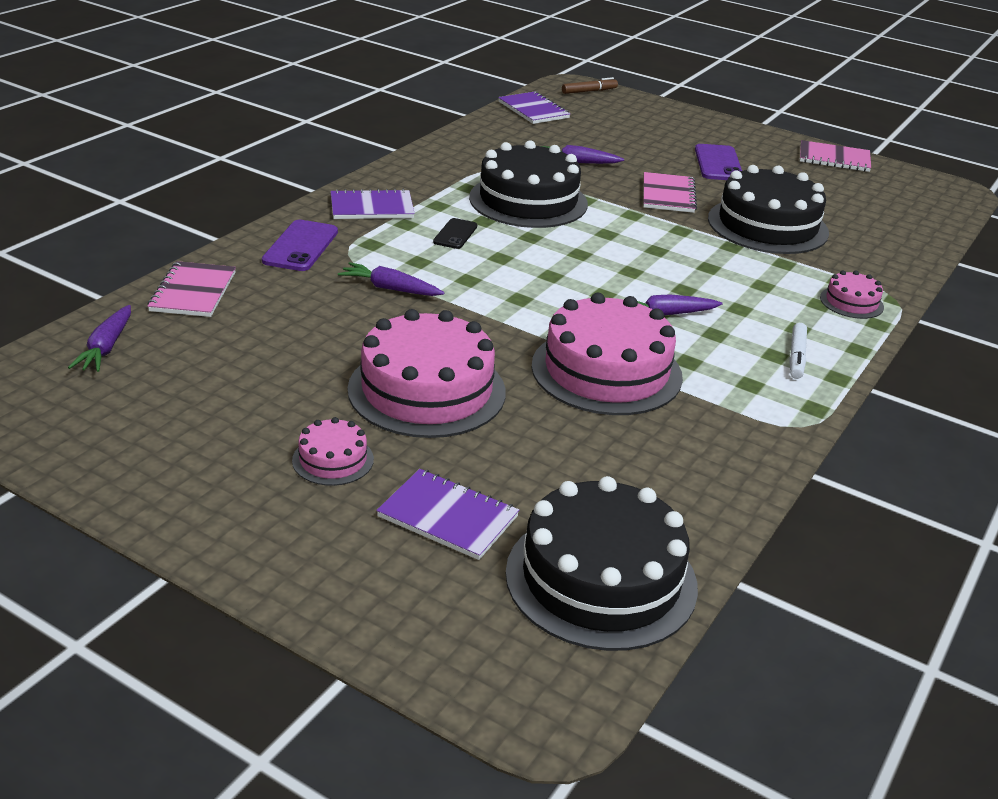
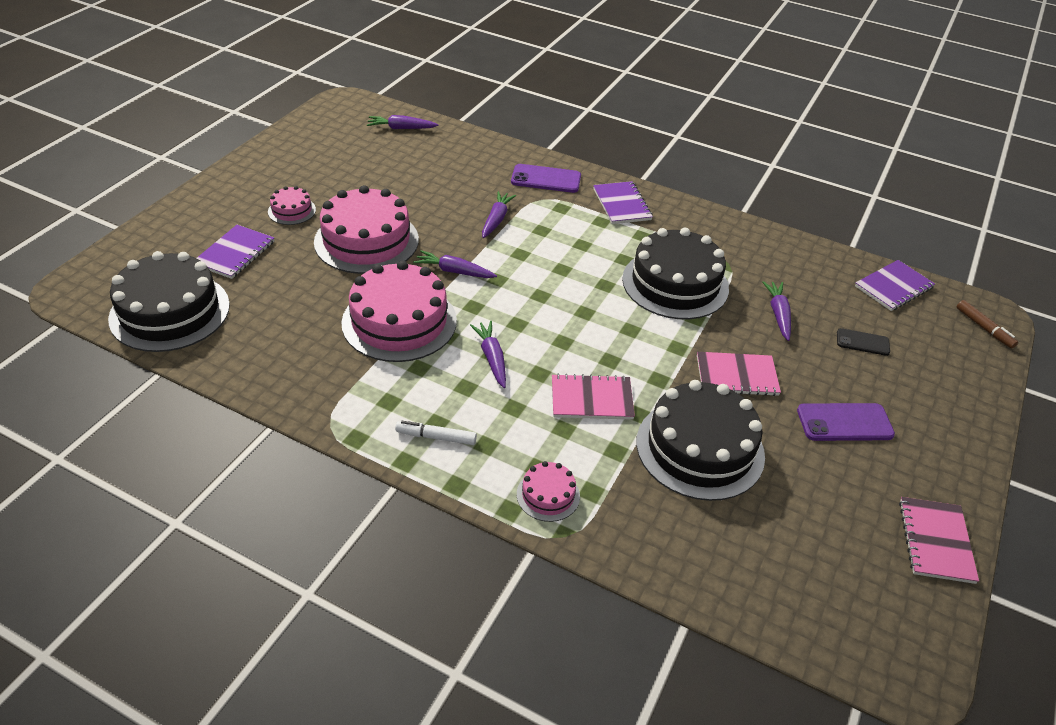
camera: 85 degrees right, 10 degrees up
pink notebook [148,261,236,317] -> pink notebook moved to [552,374,635,420]
black phone [433,218,477,249] -> black phone moved to [837,328,890,356]
none -> purple carrot [413,250,497,278]

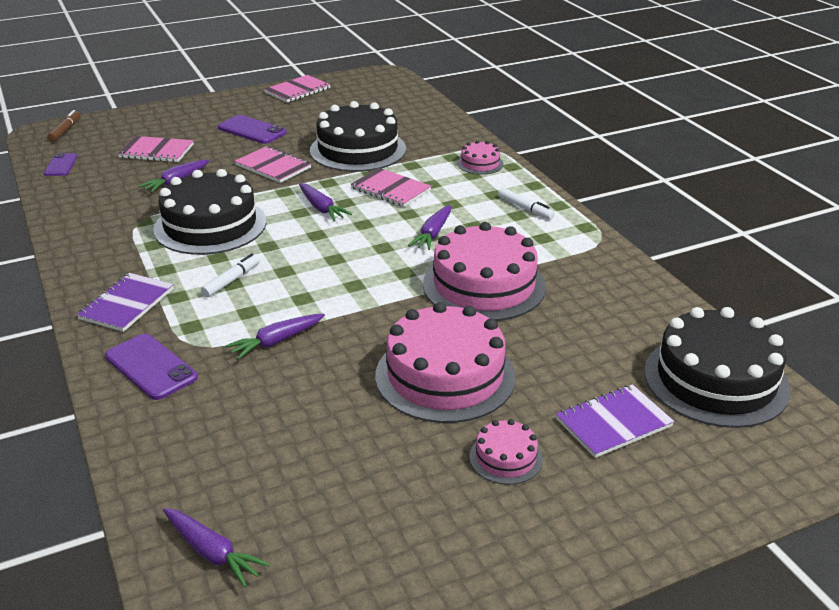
camera: 140 degrees left, 10 degrees down
purple carrot [413,250,497,278] -> purple carrot moved to [299,183,352,221]
black phone [837,328,890,356] -> pink notebook [118,136,194,162]
purple notebook [855,260,935,311] -> purple phone [44,153,77,176]
none -> white marker [201,253,260,298]

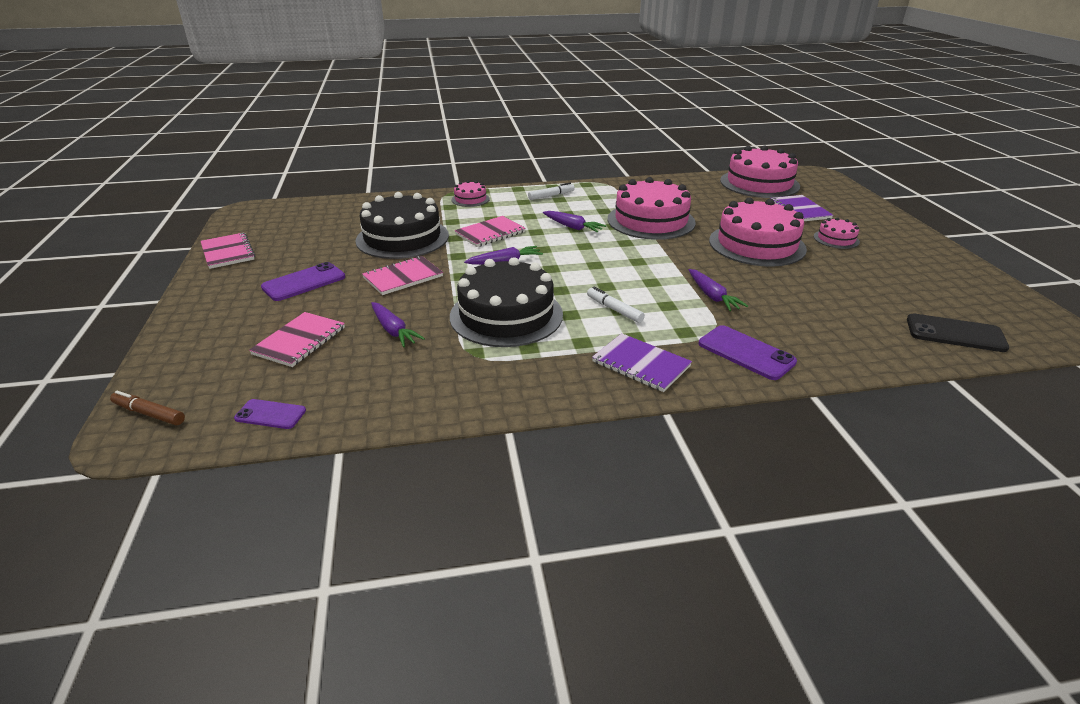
camera: 75 degrees left, 0 degrees up
purple phone [105,334,198,400] -> purple phone turned 75 degrees clockwise [699,325,797,380]
purple carrot [163,508,270,588] -> black phone [907,314,1009,352]
black cake [644,307,790,428] -> pink cake [720,145,800,198]

